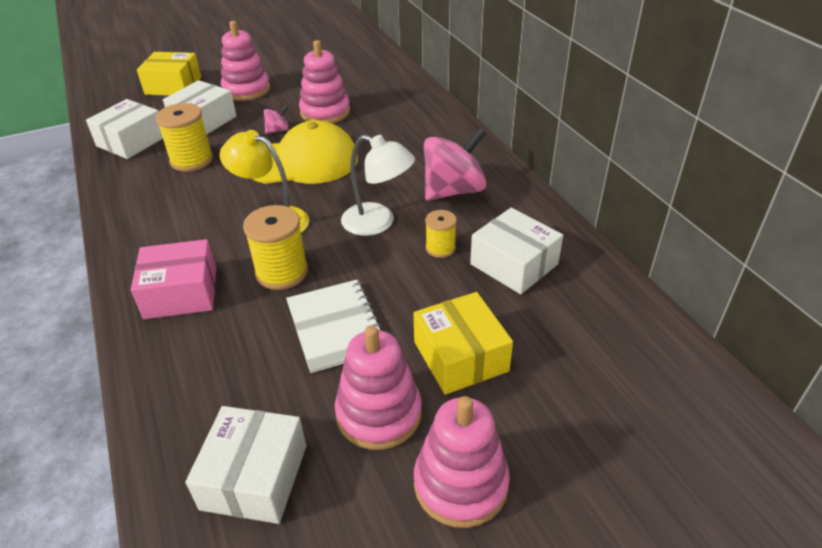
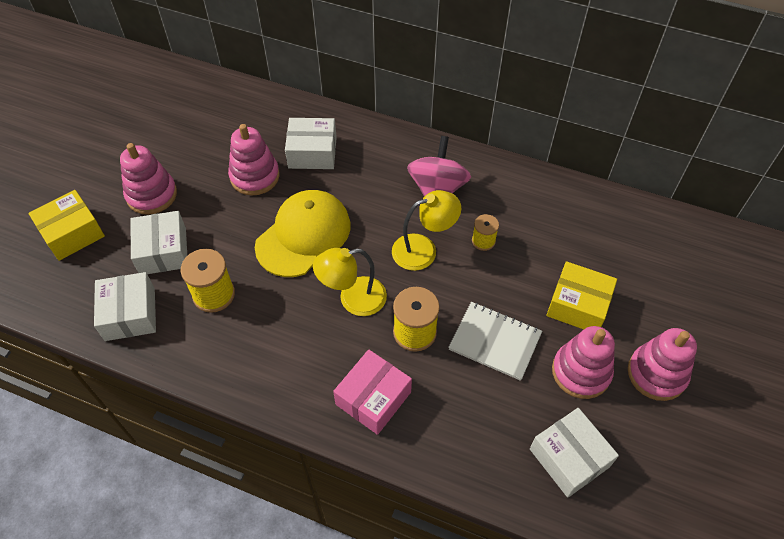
camera: 45 degrees left, 15 degrees up
pink spinning top [264,106,289,134] -> none
white lamp [341,135,415,236] -> yellow lamp [392,190,461,271]
white box [470,208,563,294] -> white box moved to [285,118,337,169]

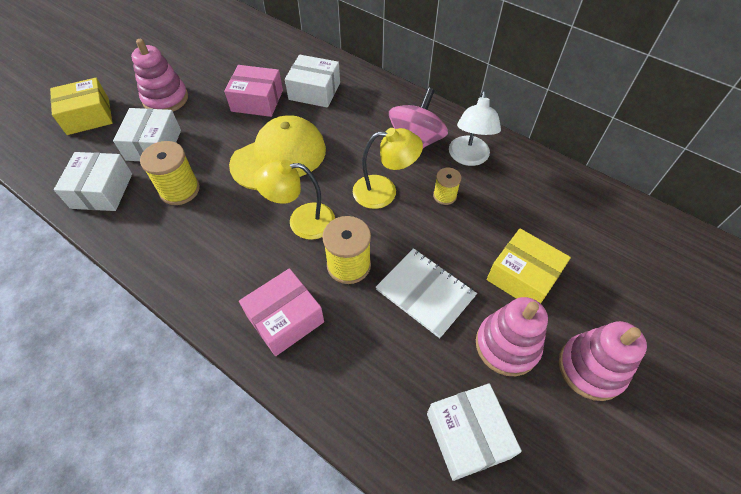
camera: 15 degrees right, 0 degrees up
pink stacking toy [228,124,280,195] -> pink box [224,65,283,117]
none -> white lamp [449,91,501,166]

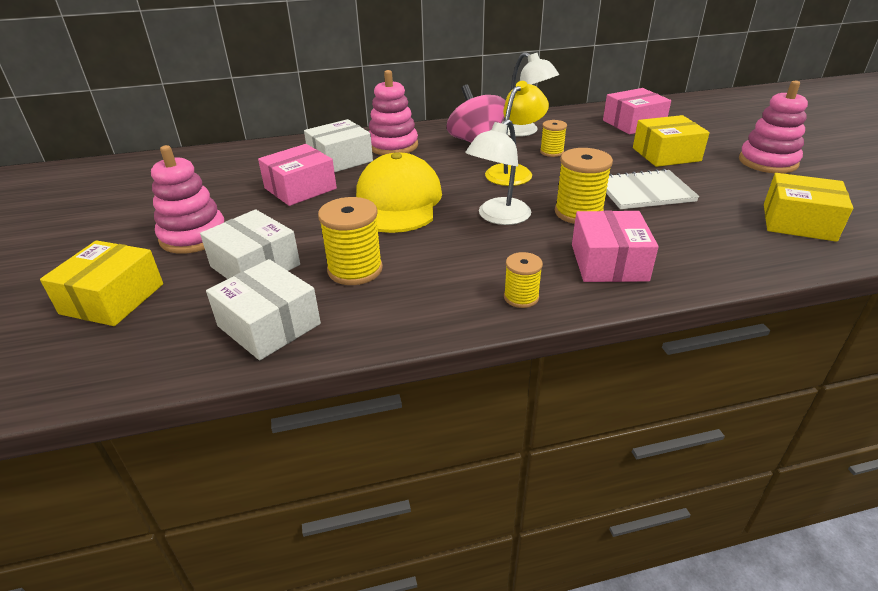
camera: 50 degrees left, 20 degrees down
yellow lamp [254,160,335,240] -> white lamp [465,119,531,225]
white box [427,383,522,481] -> yellow box [764,173,853,242]
pink stacking toy [476,297,548,376] -> pink stacking toy moved to [369,70,418,155]
none -> yellow spool [504,252,543,308]
none -> pink box [603,88,671,134]

